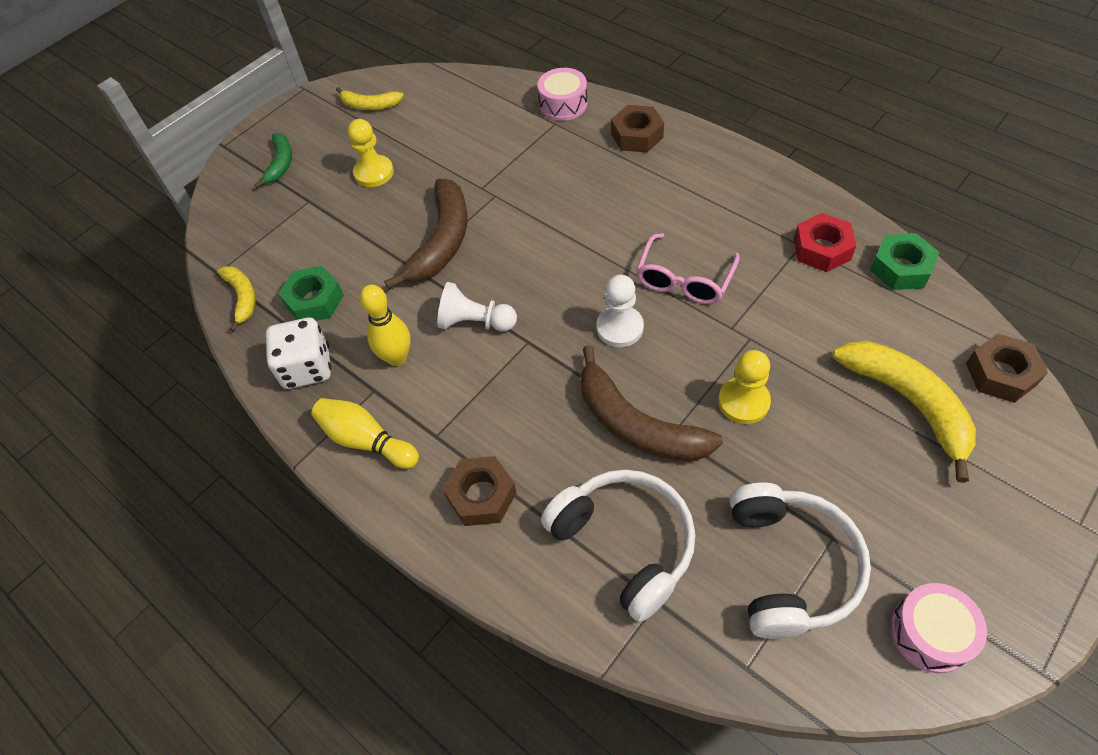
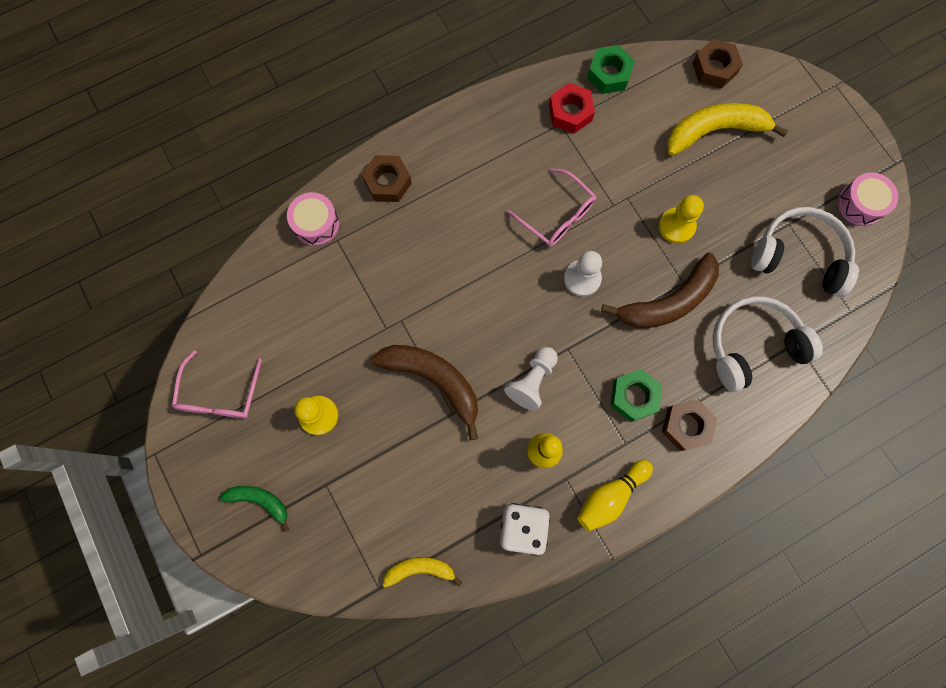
camera: 75 degrees left, 20 degrees up
green nut [278,266,344,321] -> green nut moved to [611,369,662,422]
yellow banana [336,87,403,110] -> pink glasses [172,350,262,418]

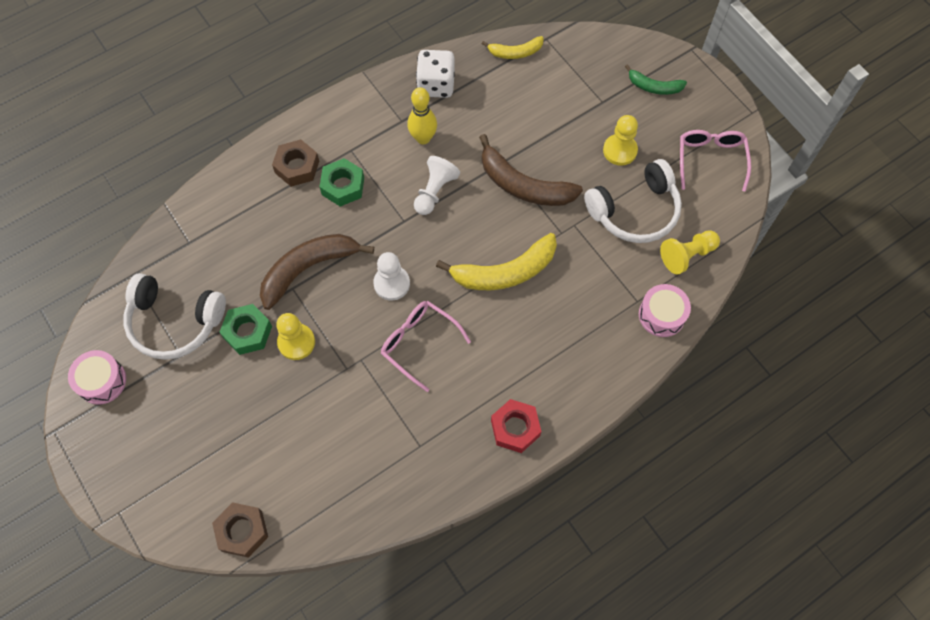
camera: 175 degrees right, 10 degrees down
brown nut [362,155,412,202] -> none
red nut [549,83,595,134] -> red nut moved to [491,399,541,453]
yellow bowling pin [577,460,653,531] -> none
green nut [587,45,635,94] -> green nut moved to [219,304,272,355]
yellow banana [667,103,788,156] -> yellow banana moved to [436,233,557,290]
white headphones [713,296,823,392] -> white headphones moved to [584,159,682,243]
none -> yellow pawn [660,230,720,275]

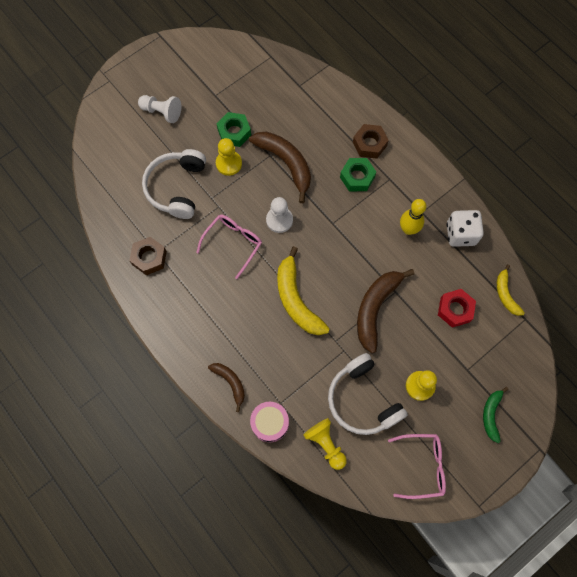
camera: 85 degrees right, 5 degrees up
pink drum [68,350,126,405] -> none
white headphones [123,273,226,360] -> white headphones moved to [142,149,206,219]
brown nut [212,502,268,558] -> brown nut moved to [129,237,167,275]
white pawn [414,156,460,215] -> white pawn moved to [138,95,181,123]
red nut [491,399,541,453] -> red nut moved to [438,289,476,328]
none -> brown banana [208,363,245,412]

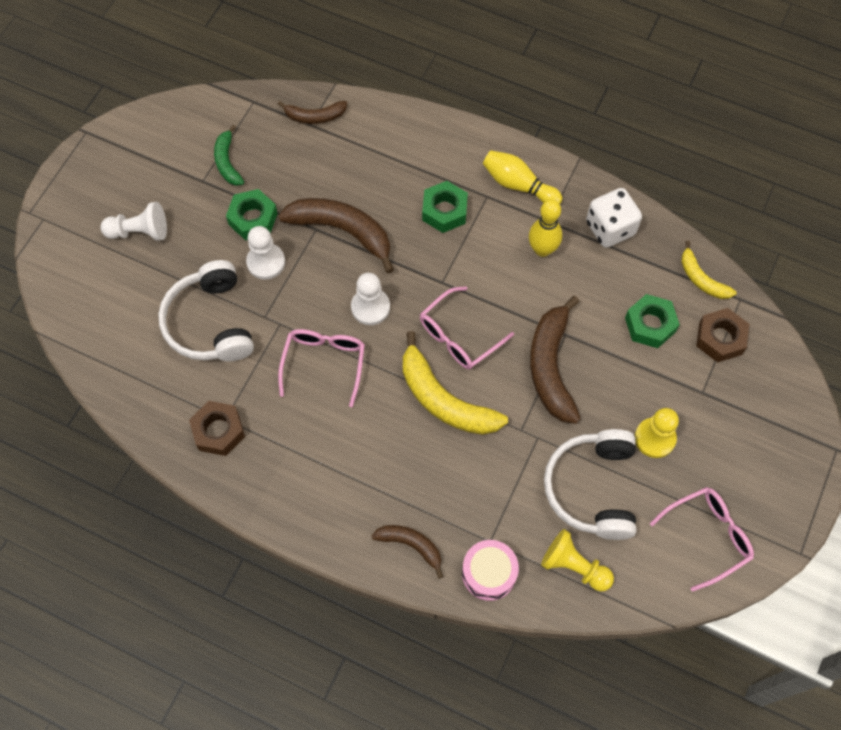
camera: 25 degrees left, 5 degrees down
yellow pawn [216,138,242,176] -> white pawn [246,226,285,280]
white headphones [328,353,408,435] -> white headphones turned 60 degrees clockwise [544,429,636,540]
brown nut [353,124,389,159] -> brown nut moved to [696,308,749,362]
red nut [438,289,476,328] -> green nut [625,294,680,348]
green banana [483,387,509,443] -> green banana moved to [214,125,244,186]
none -> brown banana [278,101,347,124]
none -> pink glasses [420,286,514,369]
none -> yellow bowling pin [483,150,562,204]

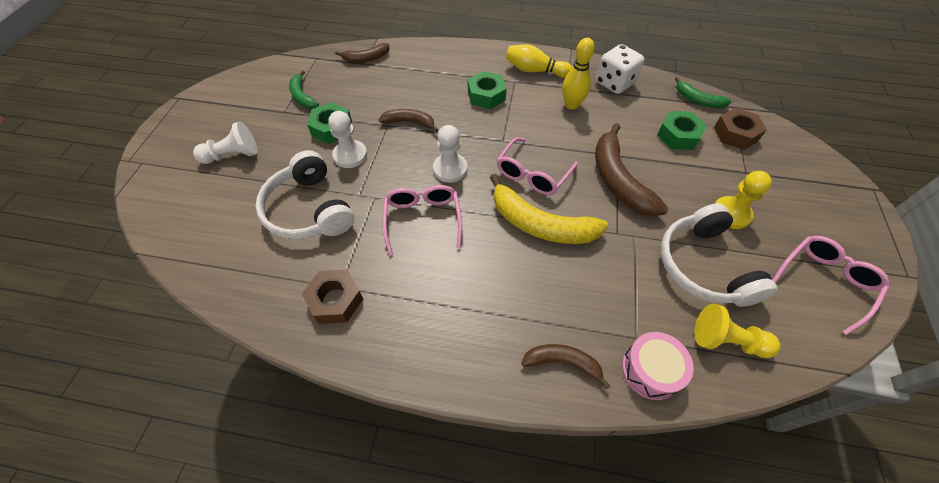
camera: 15 degrees left, 10 degrees down
brown banana [278,198,394,273] -> brown banana [379,109,438,132], size x0.56
yellow banana [681,241,737,299] -> green banana [675,77,732,108]

